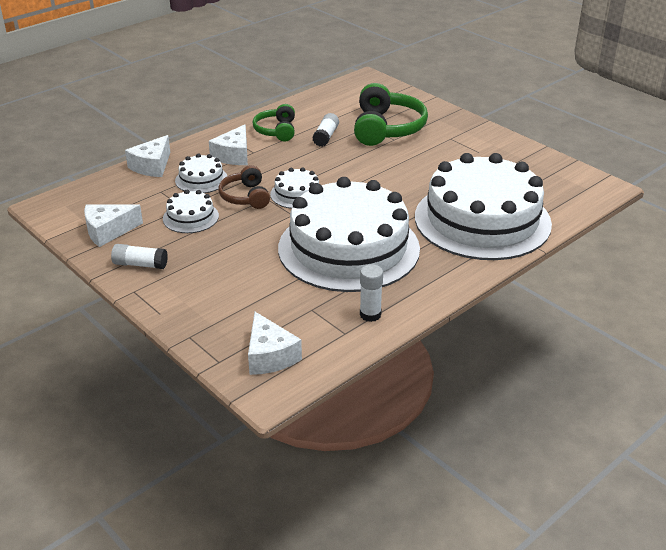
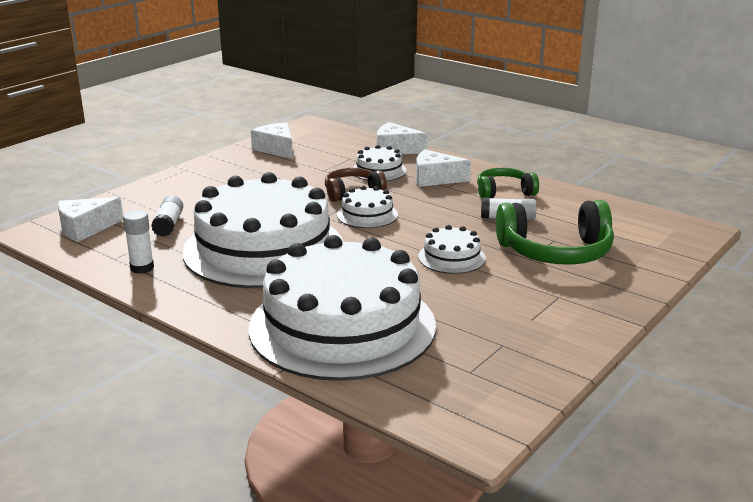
camera: 80 degrees right, 10 degrees down
white glue stick [111,244,168,269] -> white glue stick moved to [151,195,183,237]
white cake [163,190,219,233] -> white cake moved to [418,225,486,274]

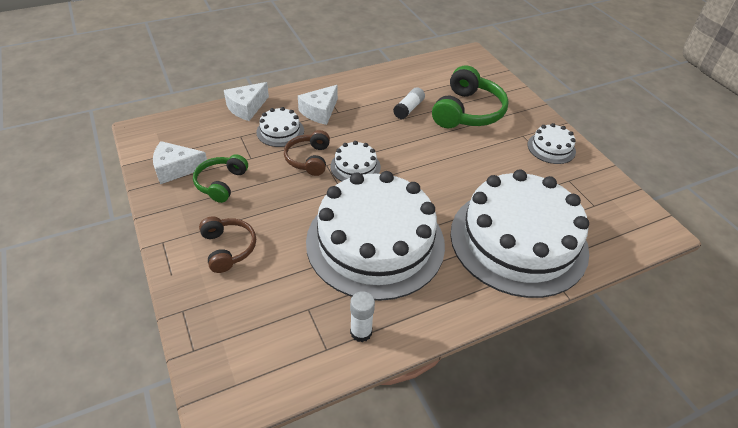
camera: 65 degrees left, 20 degrees up
white cheese [58,197,123,242] -> none
white glue stick [151,195,183,237] -> none
white cake [418,225,486,274] -> white cake moved to [528,123,576,164]
green headphones [477,168,539,199] -> green headphones moved to [193,154,248,203]
none -> brown headphones [199,216,256,273]

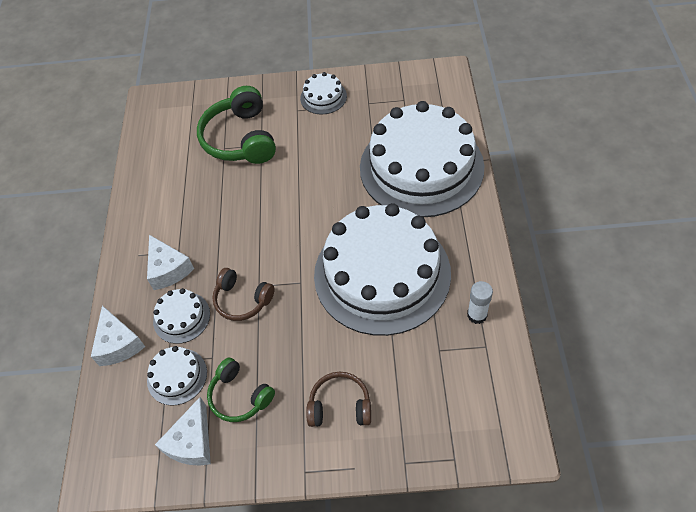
camera: 60 degrees left, 10 degrees up
white cake [330,141,381,181] -> white cake moved to [147,346,207,406]
white glue stick [393,87,425,119] -> none
green headphones [432,65,509,128] -> green headphones turned 150 degrees counterclockwise [197,86,276,164]

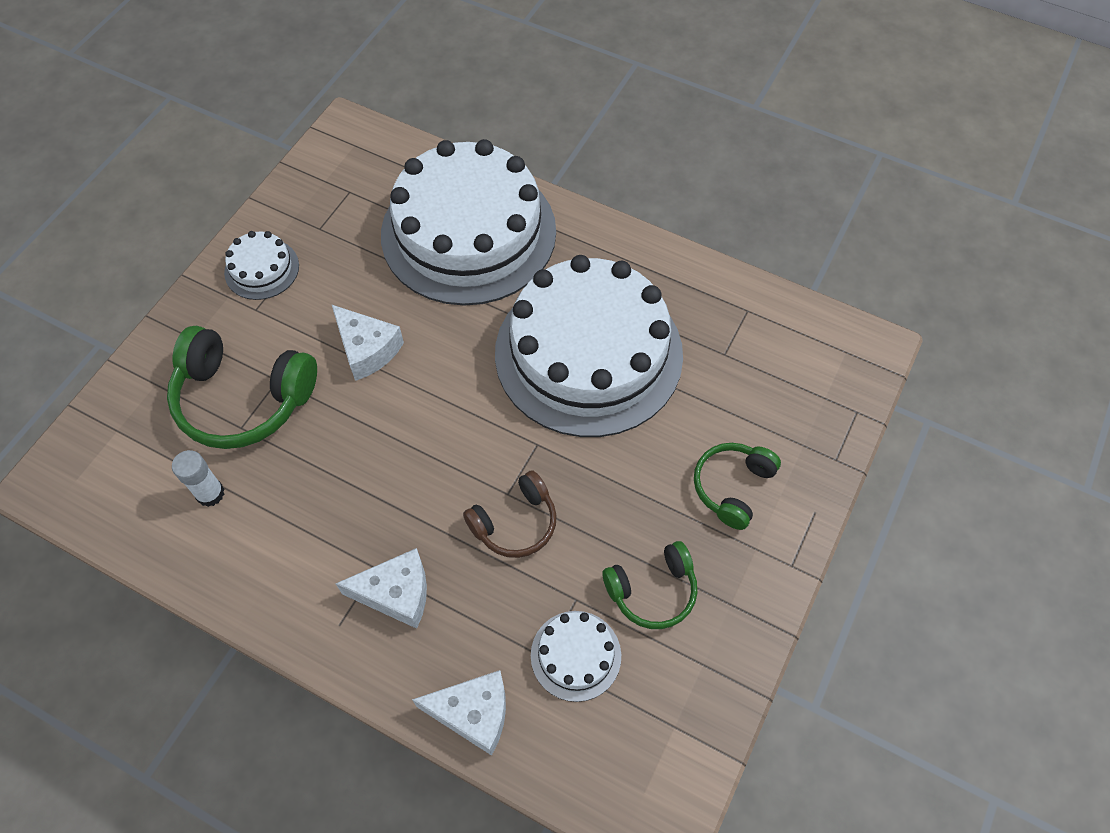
camera: 65 degrees left, 5 degrees up
white cake [153,288,210,344] -> none
white cheese [155,397,211,466] -> white cheese moved to [331,304,404,381]
brown headphones [306,372,371,427] -> green headphones [694,443,781,530]
white glue stick [467,281,493,324] -> white glue stick moved to [172,450,224,507]

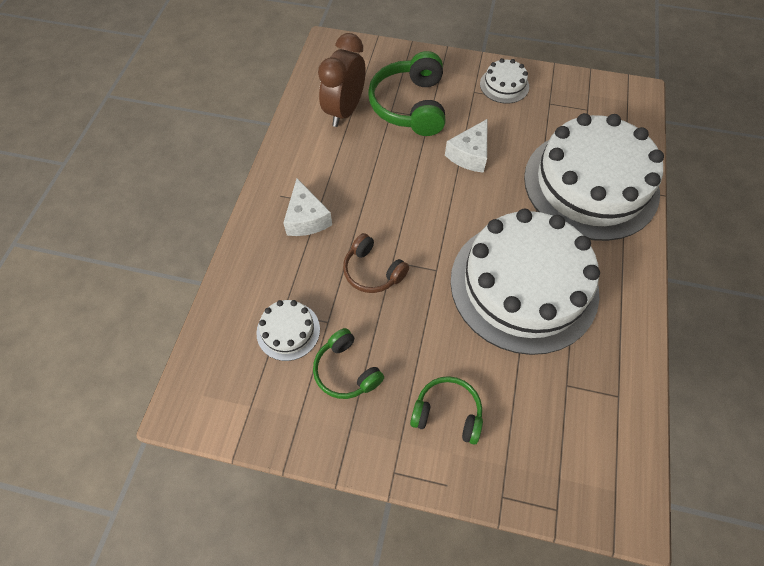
camera: 75 degrees right, 0 degrees up
white glue stick [172,450,224,507] -> brown clock [318,33,365,127]
white cheese [412,670,506,756] -> none

